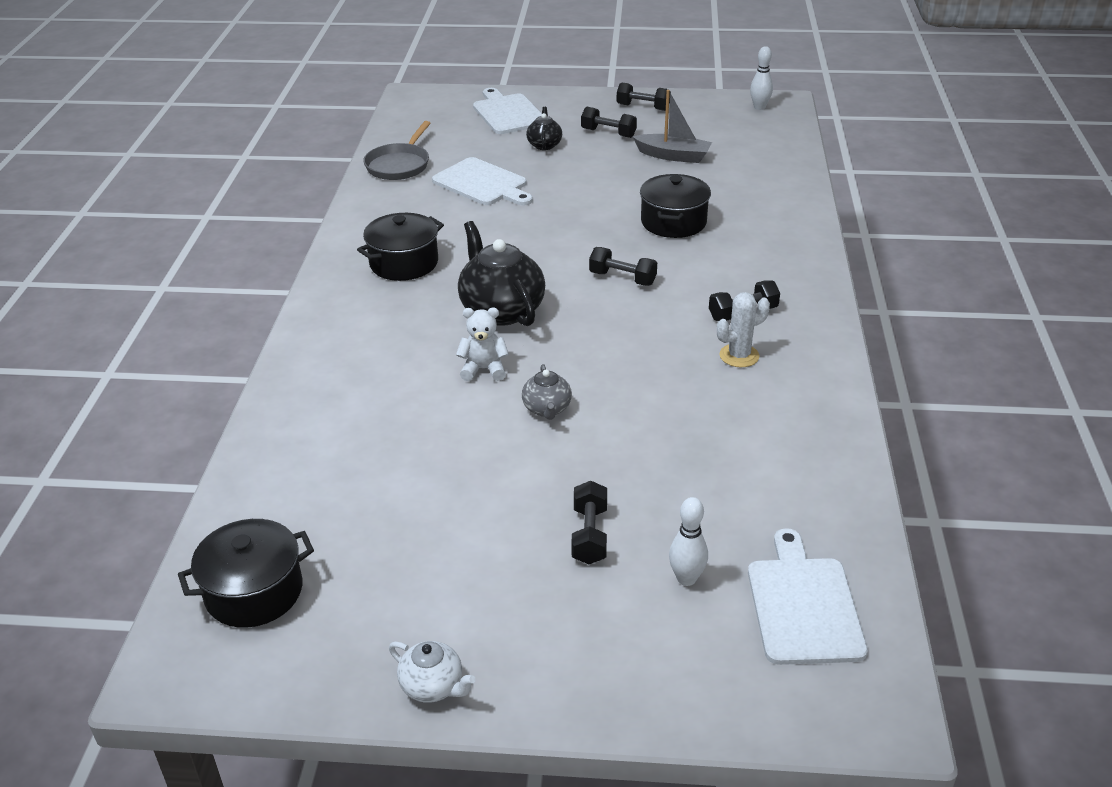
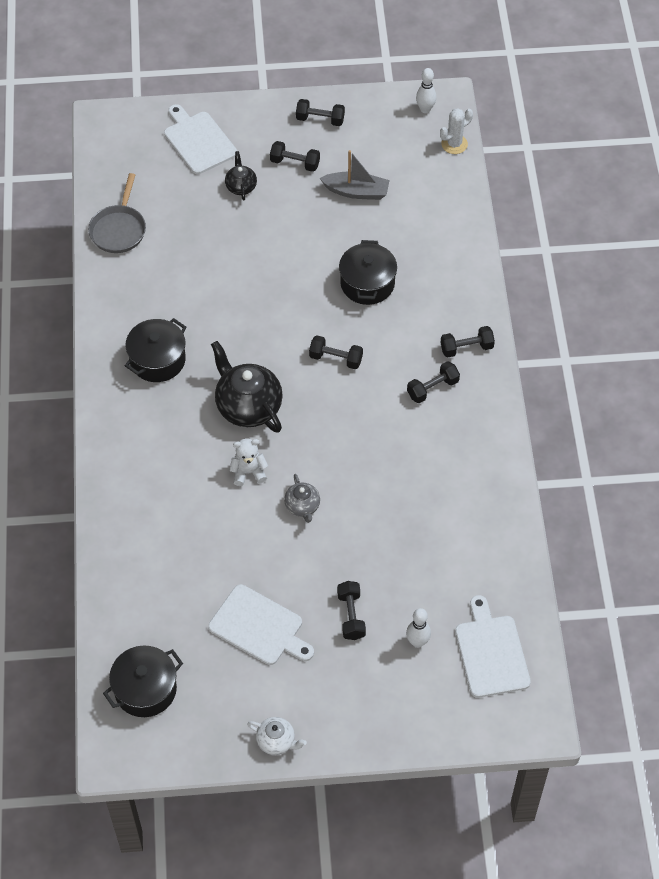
camera: 10 degrees left, 20 degrees up
white cutting board [432,157,533,206] -> white cutting board moved to [208,584,314,665]
white cactus [717,292,770,367] -> white cactus moved to [440,108,473,154]
none -> black dumbbell [440,326,495,358]

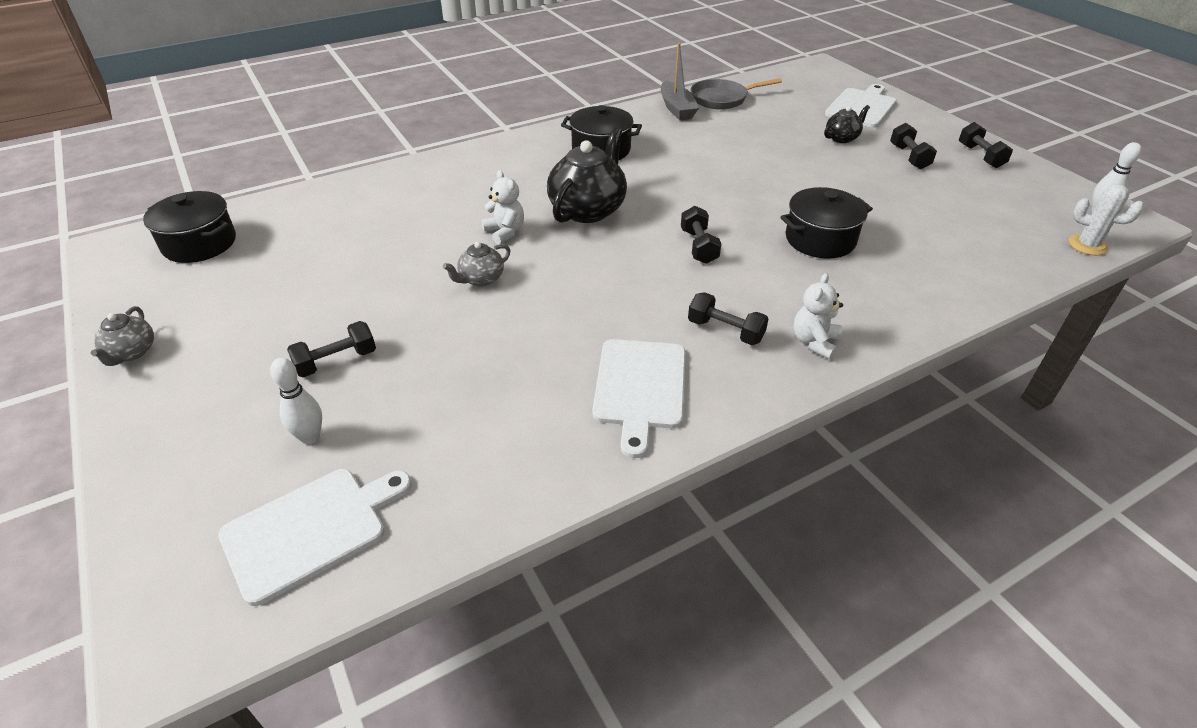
camera: 65 degrees right, 15 degrees down
white cutting board [208,584,314,665] -> white cutting board moved to [592,339,686,458]
white teapot [247,717,307,755] -> grey teapot [91,306,154,366]
grey boat [320,150,390,200] -> grey boat moved to [661,43,699,120]
black dumbbell [440,326,495,358] -> white teddy bear [794,273,843,359]

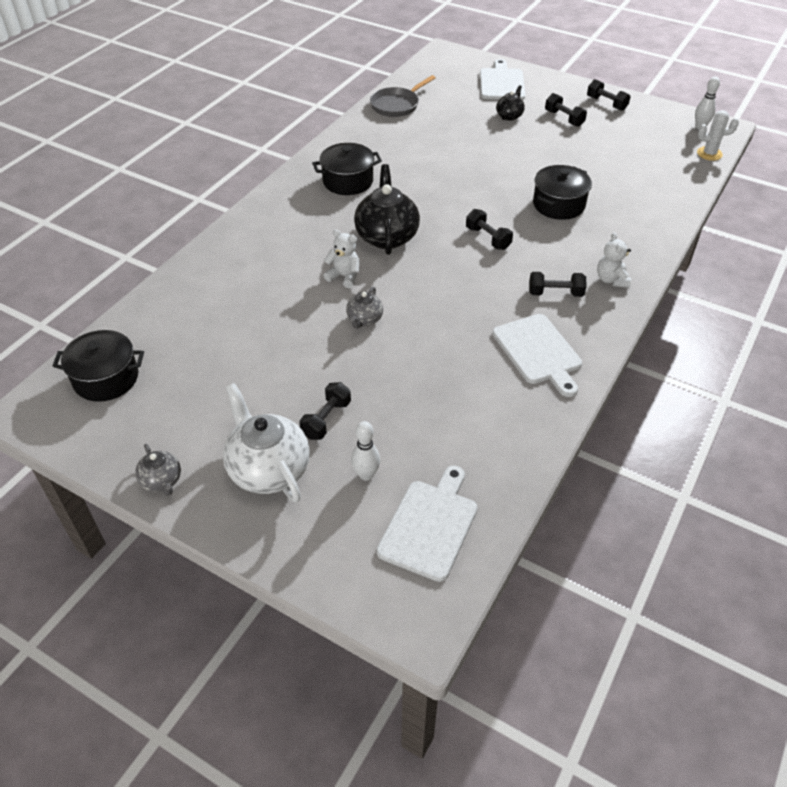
camera: 30 degrees left, 5 degrees up
grey boat [661,43,699,120] -> none
none -> white teapot [223,383,310,503]

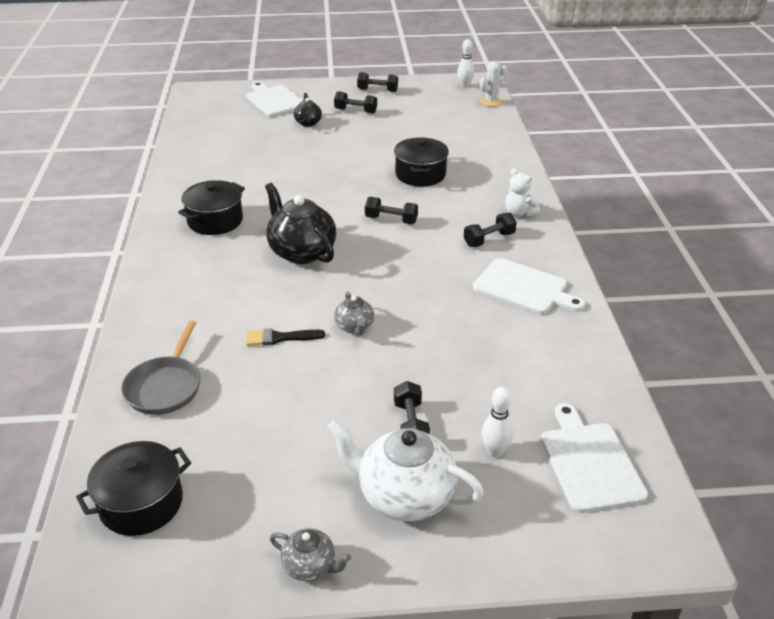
camera: 35 degrees left, 10 degrees down
white teddy bear [323,230,359,288] -> none
grey pan [370,75,435,117] -> grey pan moved to [121,321,200,415]
none -> black brush [246,328,325,346]

